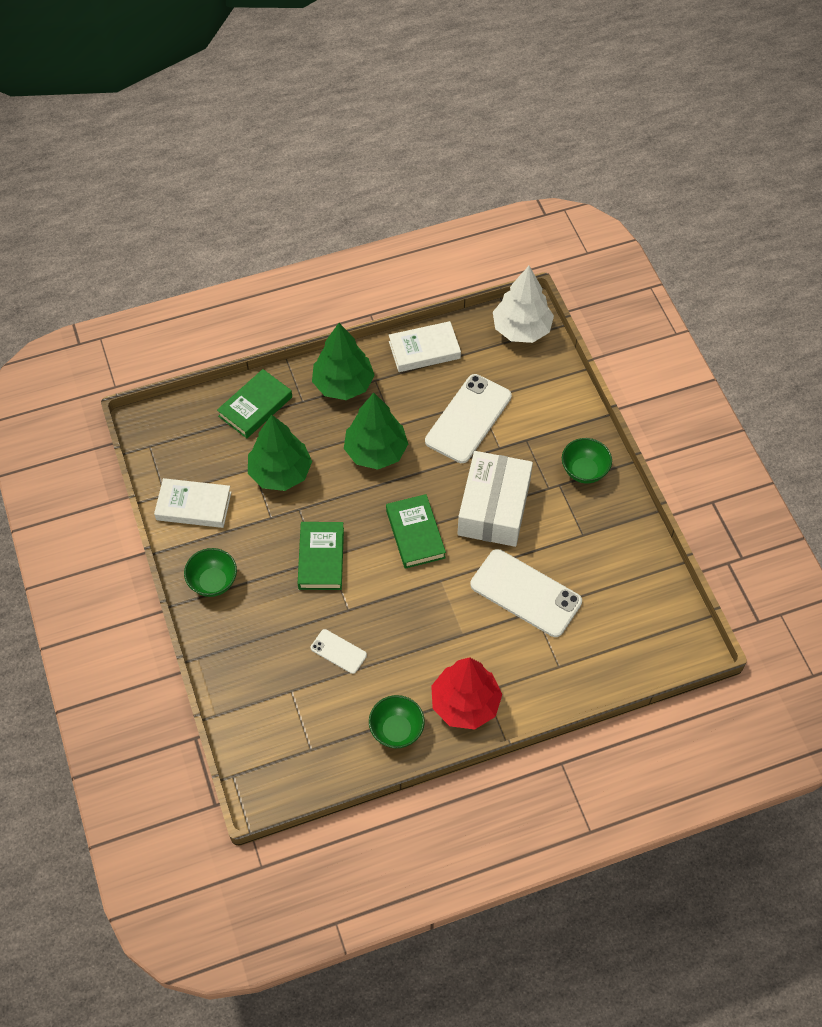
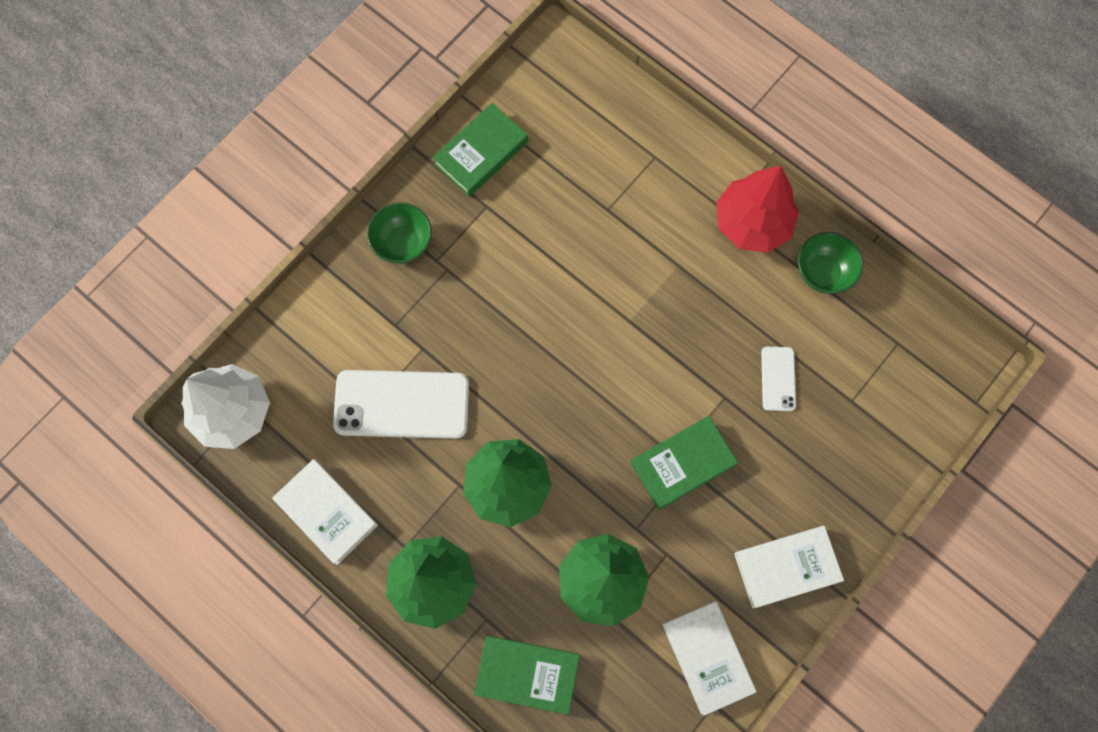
camera: 120 degrees left, 15 degrees up
green bowl [184,548,237,597] -> white book [734,526,844,608]
green book [386,494,446,569] -> green book moved to [432,103,528,197]
white box [458,451,533,547] -> none
white phone [470,549,582,637] -> none

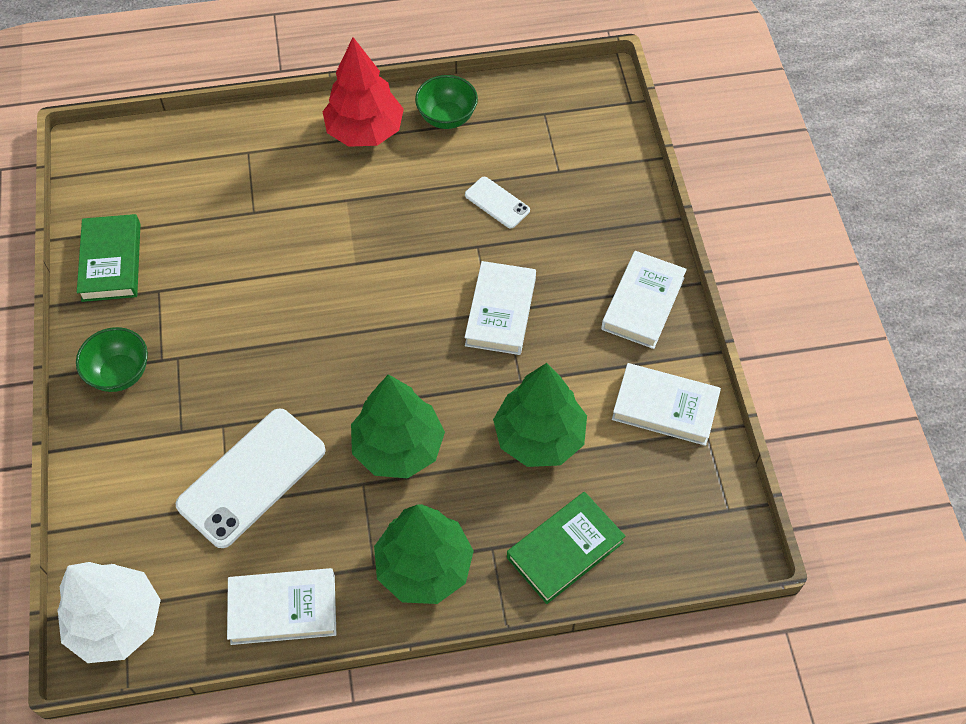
camera: 50 degrees left, 15 degrees down
green book [630,416,738,510] -> white book [465,261,536,355]

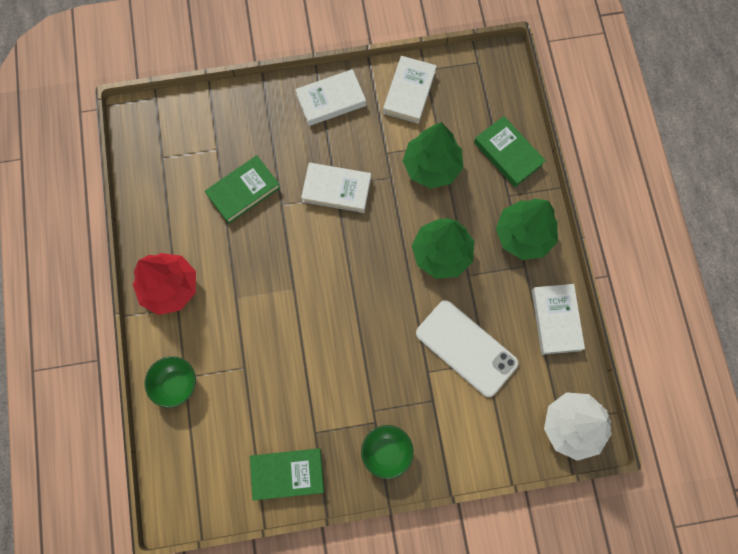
camera: 90 degrees left, 15 degrees up
green bowl [415,75,478,129] -> green bowl moved to [145,356,196,408]
white phone [465,177,530,228] -> green book [205,155,280,224]
white book [601,251,687,349] -> white book turned 45 degrees counterclockwise [295,69,366,126]

